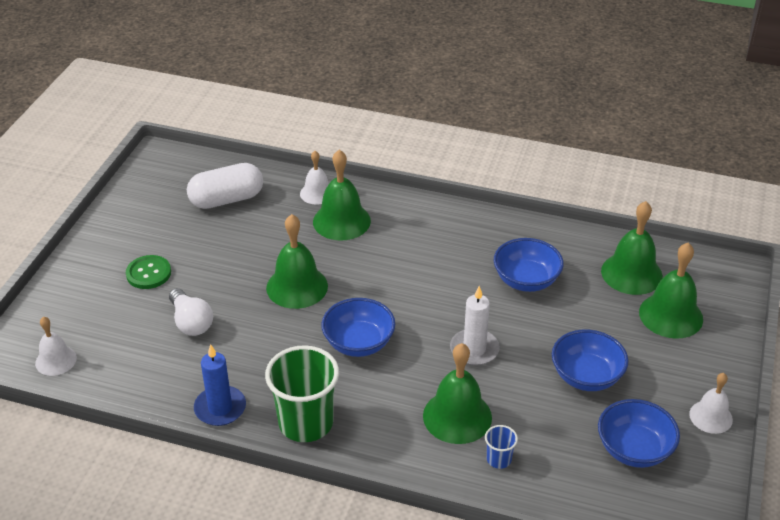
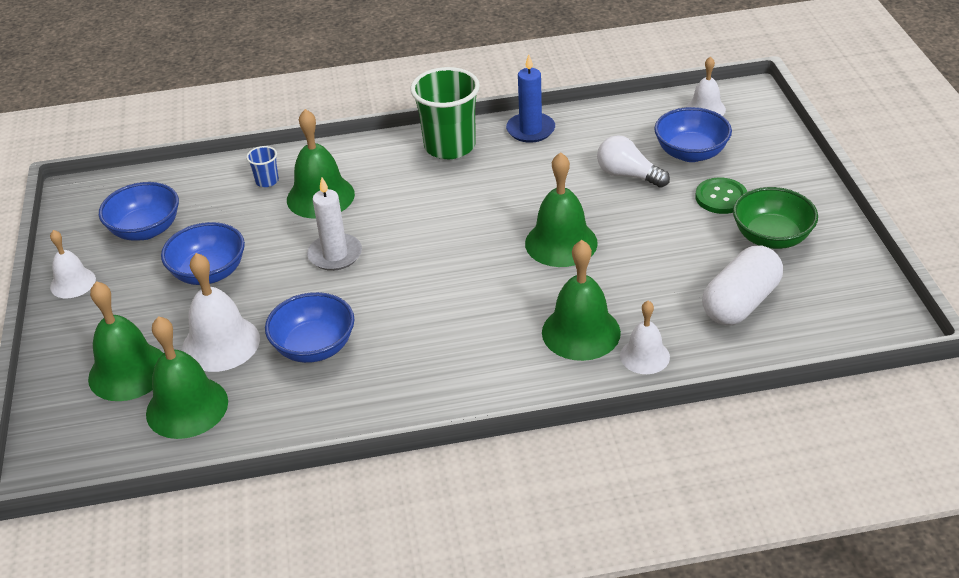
camera: 155 degrees right, 0 degrees up
blue bowl [321,298,396,357] -> blue bowl moved to [654,107,732,162]
none -> white bell [182,253,260,372]
none -> green bowl [733,187,818,249]

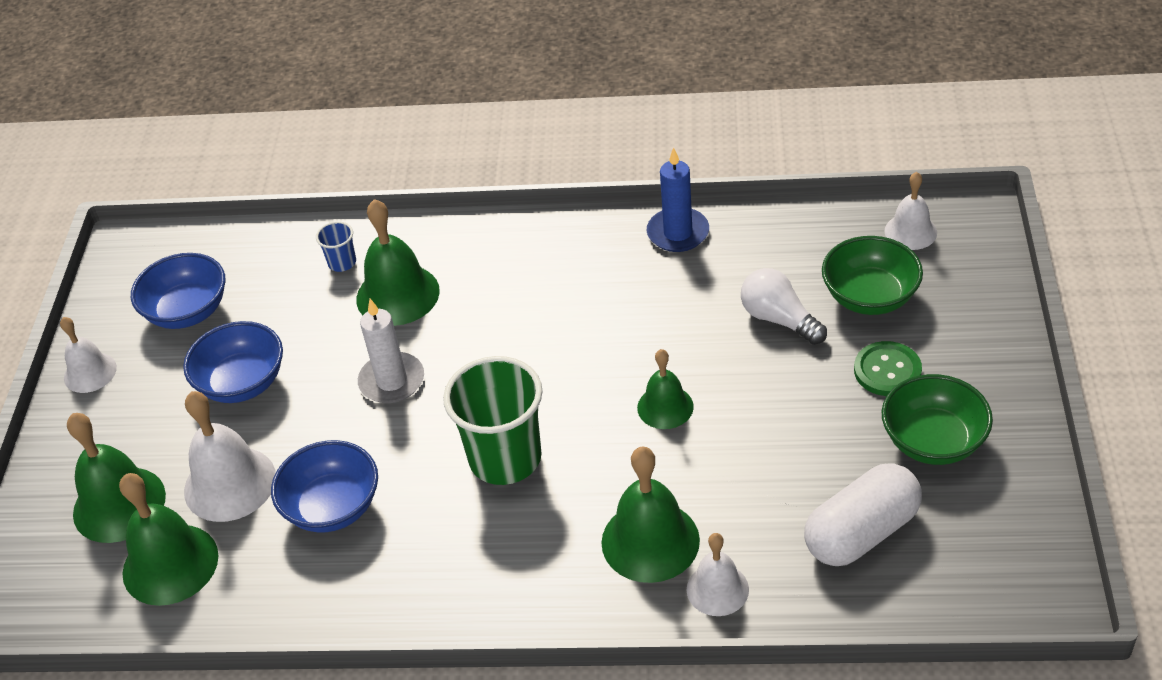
camera: 15 degrees right, 5 degrees up
green cup [410,67,480,159] -> green cup moved to [443,356,543,485]
green bell [525,152,598,267] -> green bell [637,349,694,429], size x0.62
blue bowl [654,107,732,162] -> green bowl [822,236,923,315]

